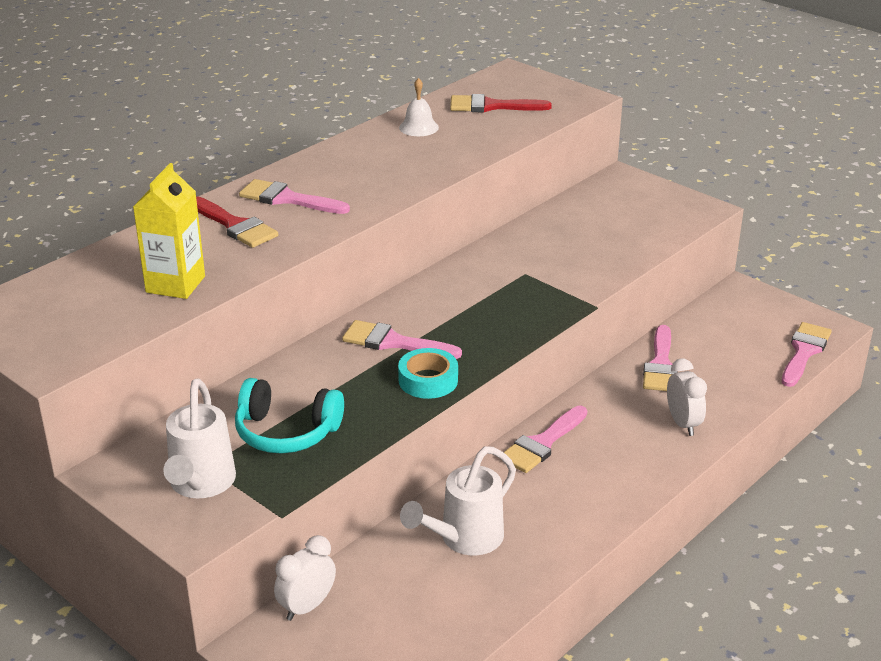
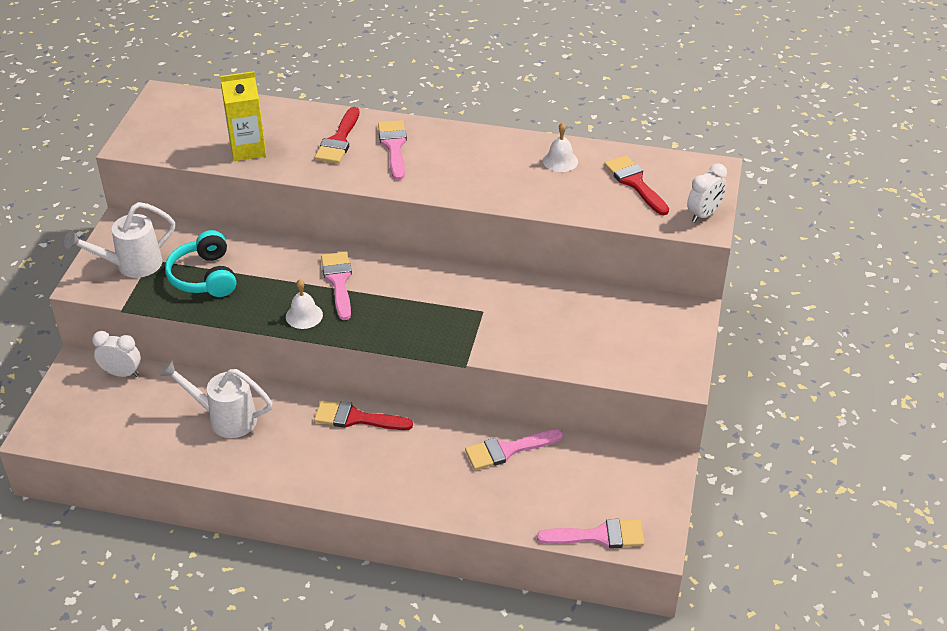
camera: 60 degrees right, 10 degrees up
turquoise tape [398,348,458,399] -> white bell [286,279,323,329]
pink brush [500,406,587,473] -> red brush [314,400,413,430]
white clock [667,358,707,436] -> white clock moved to [687,163,727,222]

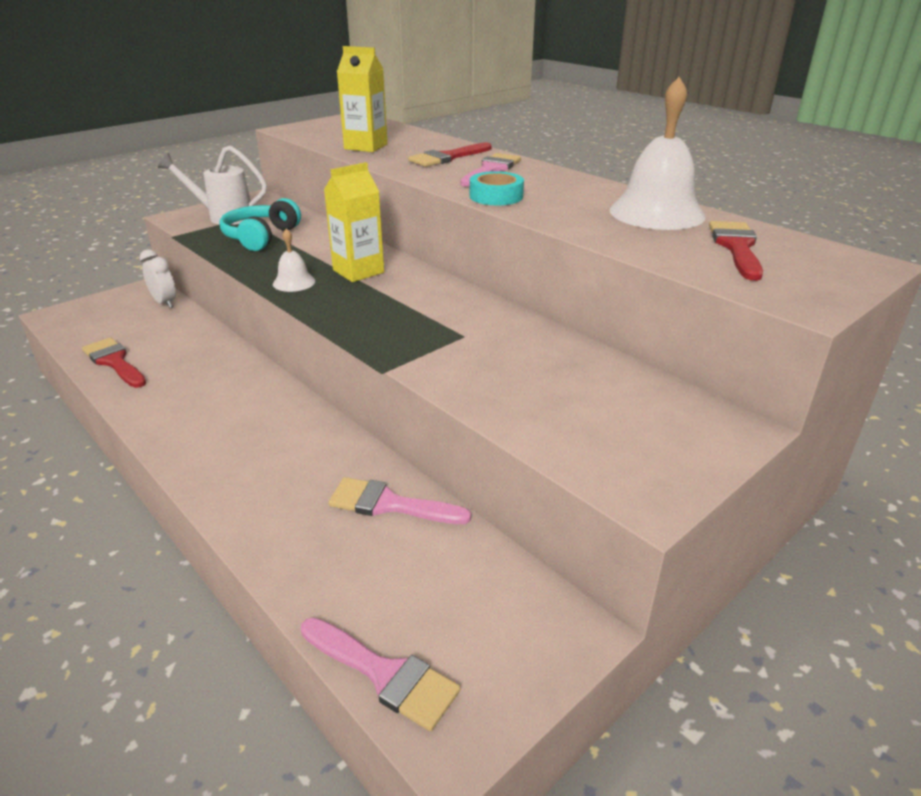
camera: 35 degrees right, 10 degrees down
white watering can [160,360,272,438] -> none
red brush [314,400,413,430] -> red brush moved to [82,337,146,388]
pink brush [321,252,352,320] -> yellow carton [324,162,384,282]
white bell [543,122,578,172] -> white bell [610,77,706,230], size x2.04
white clock [687,163,727,222] -> none
none -> turquoise tape [470,171,524,205]

